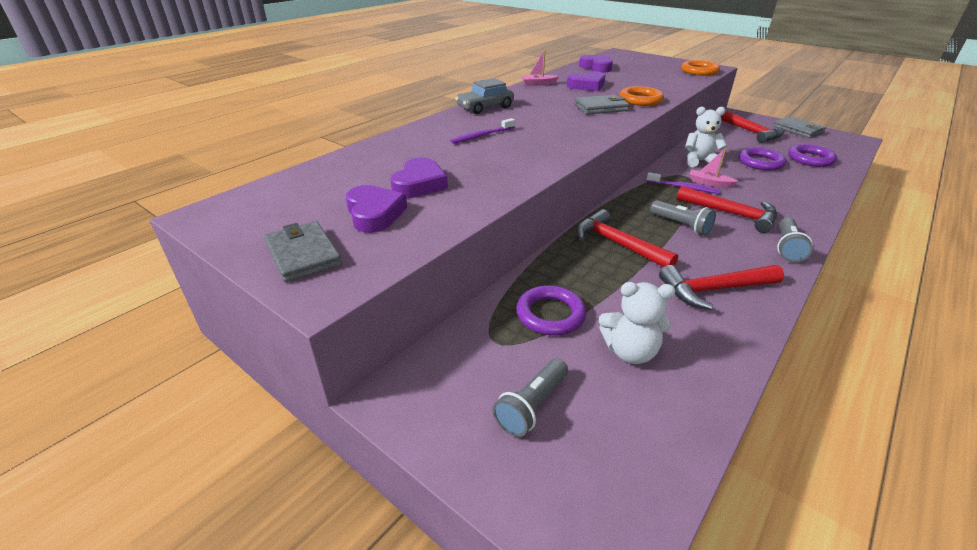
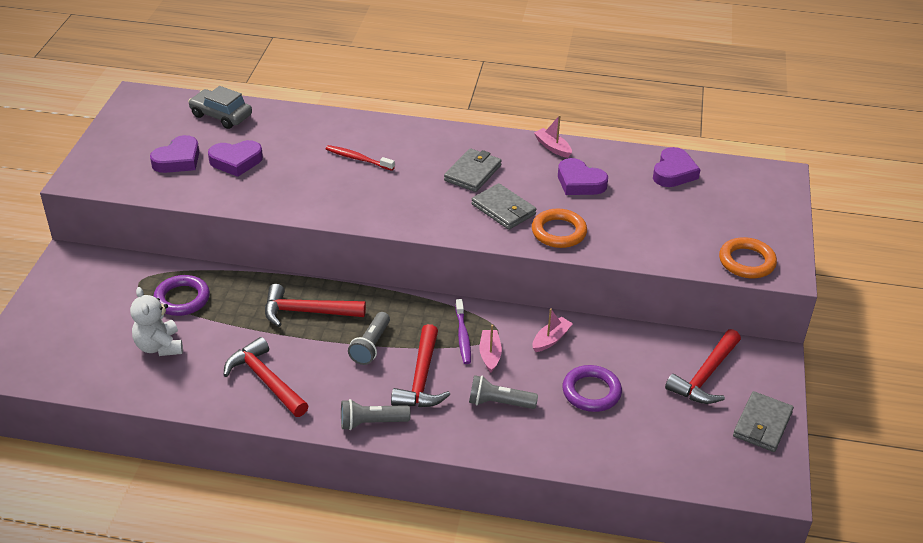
camera: 60 degrees right, 5 degrees up
grey wallet [264,221,342,282] -> grey wallet moved to [444,148,502,192]
purple toothbrush [450,118,515,144] -> red toothbrush [326,145,395,171]
grey car [455,78,514,114] -> grey car moved to [188,86,252,129]
grey flashlight [493,359,568,437] -> grey flashlight moved to [469,375,538,409]
red hammer [576,209,678,267] -> red hammer turned 105 degrees counterclockwise [265,284,366,327]
white teddy bear [685,106,727,167] -> pink boat [533,308,573,352]
purple ring [788,144,837,167] -> none

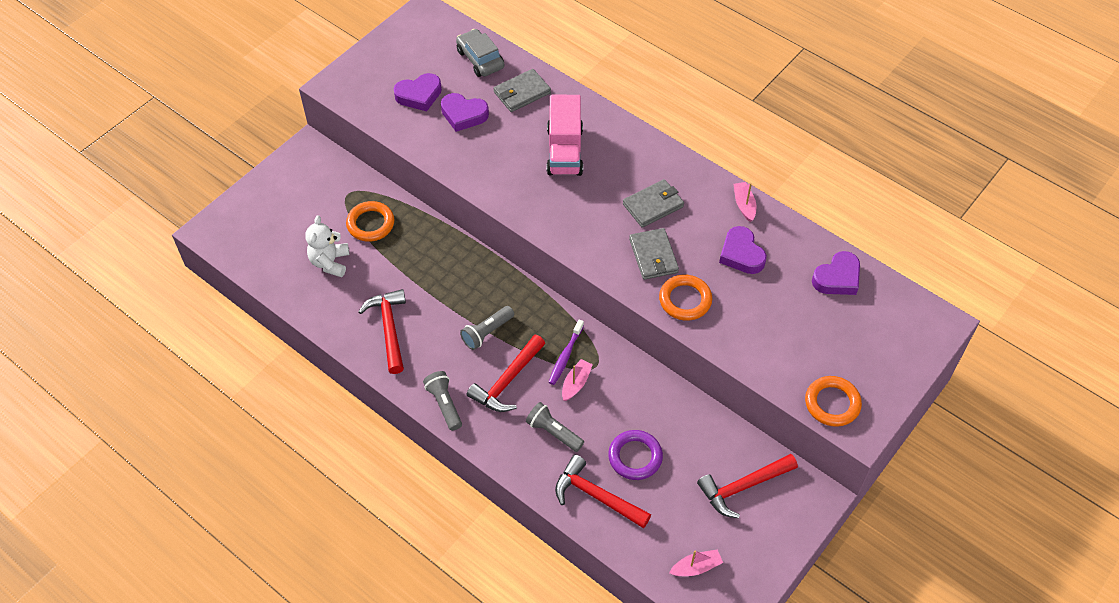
camera: 30 degrees right, 15 degrees up
purple ring [154,275,210,316] -> orange ring [346,201,394,242]
red hammer [265,284,366,327] -> red hammer moved to [555,455,651,528]
red toothbrush [326,145,395,171] -> pink truck [546,95,583,176]
grey flashlight [341,399,411,430] -> grey flashlight turned 45 degrees clockwise [423,371,462,431]
pink boat [533,308,573,352] -> pink boat moved to [669,549,723,576]
grey wallet [733,391,794,452] -> grey wallet moved to [493,69,551,112]

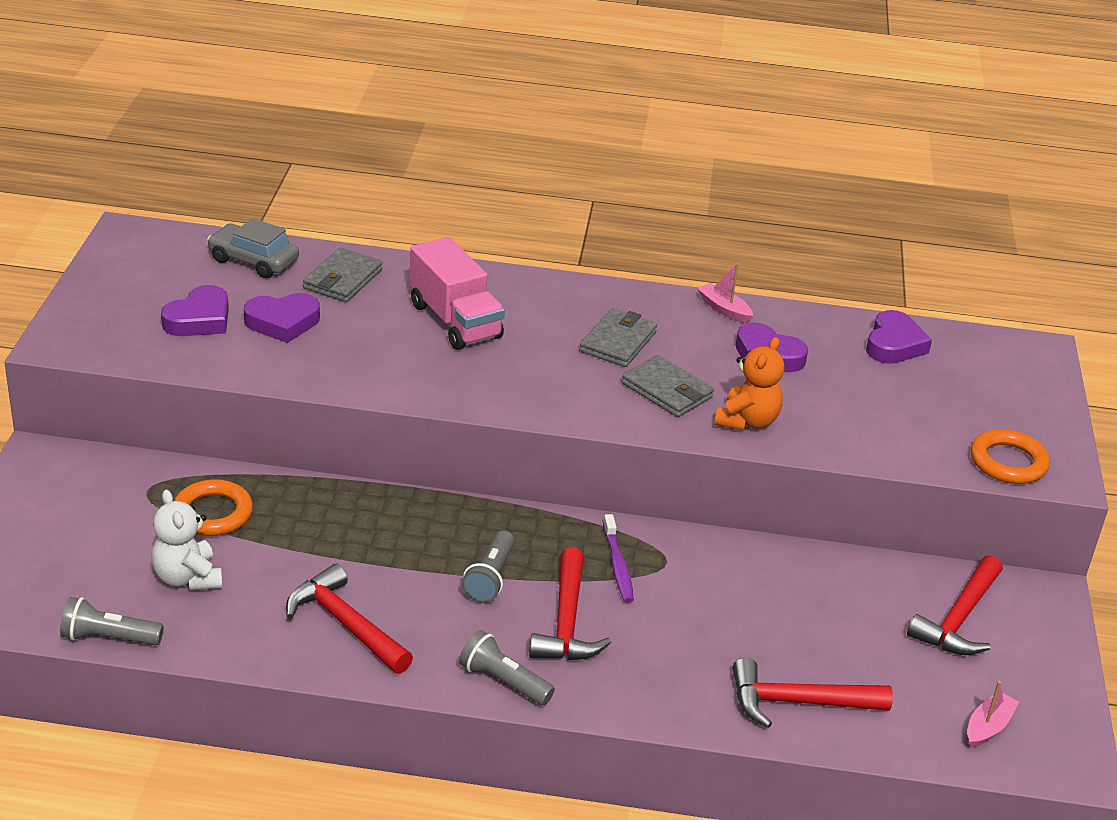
camera: 35 degrees left, 20 degrees down
grey flashlight [526,402,584,452] -> grey flashlight moved to [60,597,164,646]
pink boat [562,359,593,401] -> none
purple ring [608,430,663,480] -> none
orange ring [659,275,712,321] -> orange teddy bear [714,337,784,431]

